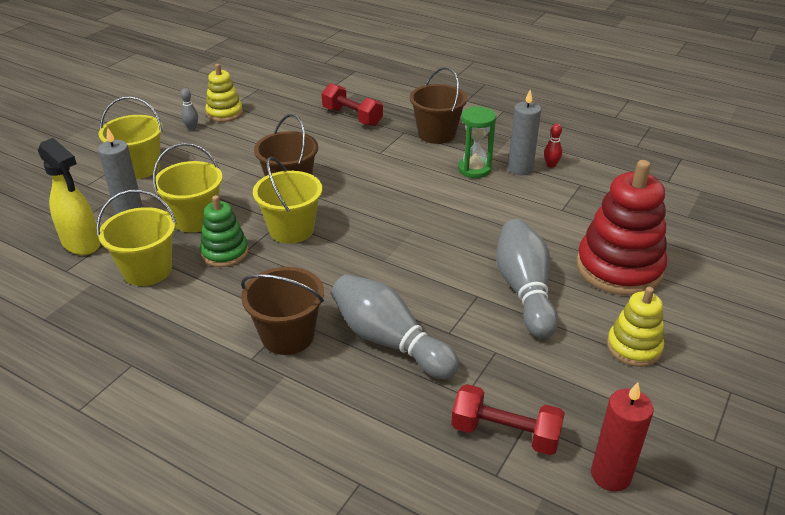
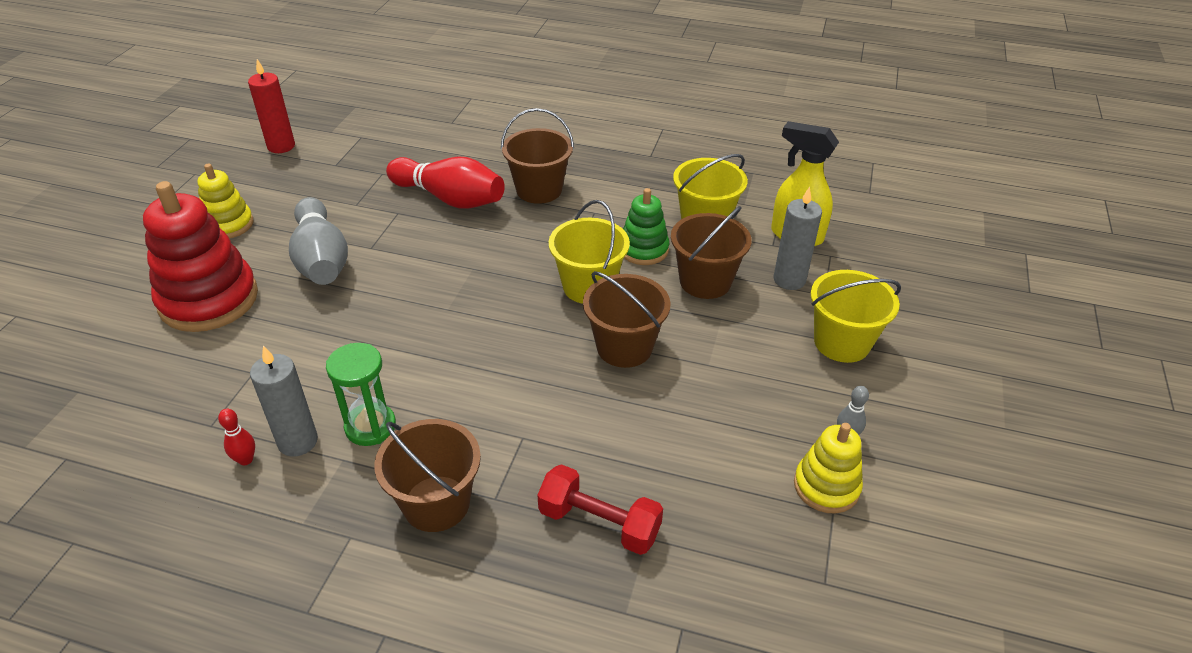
camera: 165 degrees right, 5 degrees up
yellow bucket [153,143,223,233] -> brown bucket [671,206,751,299]
grey bowling pin [331,274,459,379] -> red bowling pin [386,157,505,209]
red dumbbell [451,384,565,455] -> none

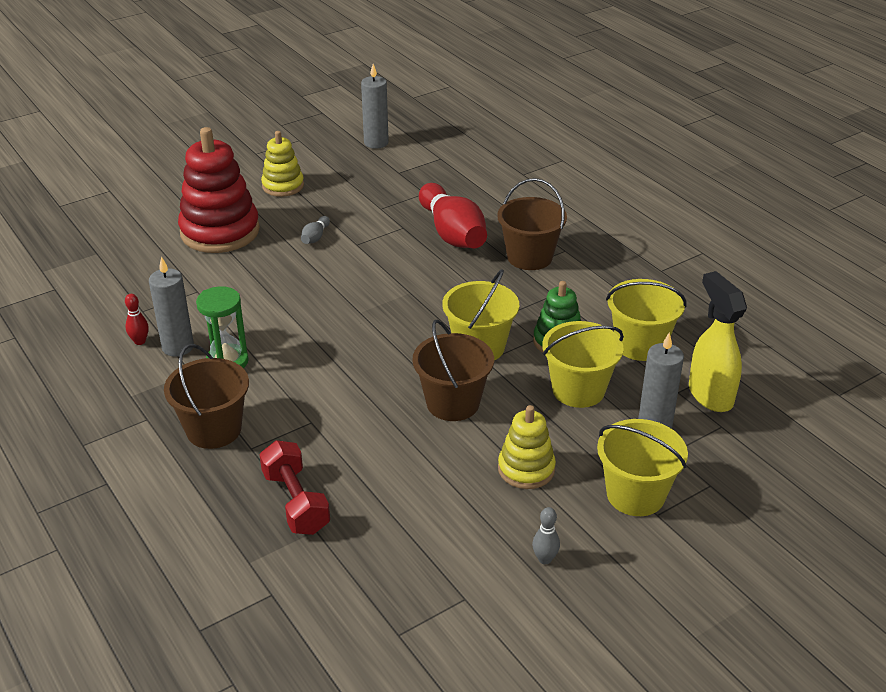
camera: 40 degrees right, 5 degrees down
red candle [248,59,295,153] -> grey candle [361,64,389,149]
grey bowling pin [289,197,348,285] -> grey bowling pin [301,216,330,244], size x0.41
brown bucket [671,206,751,299] -> yellow bucket [542,321,624,408]
yellow stacking toy [794,423,863,514] -> yellow stacking toy moved to [498,405,556,489]

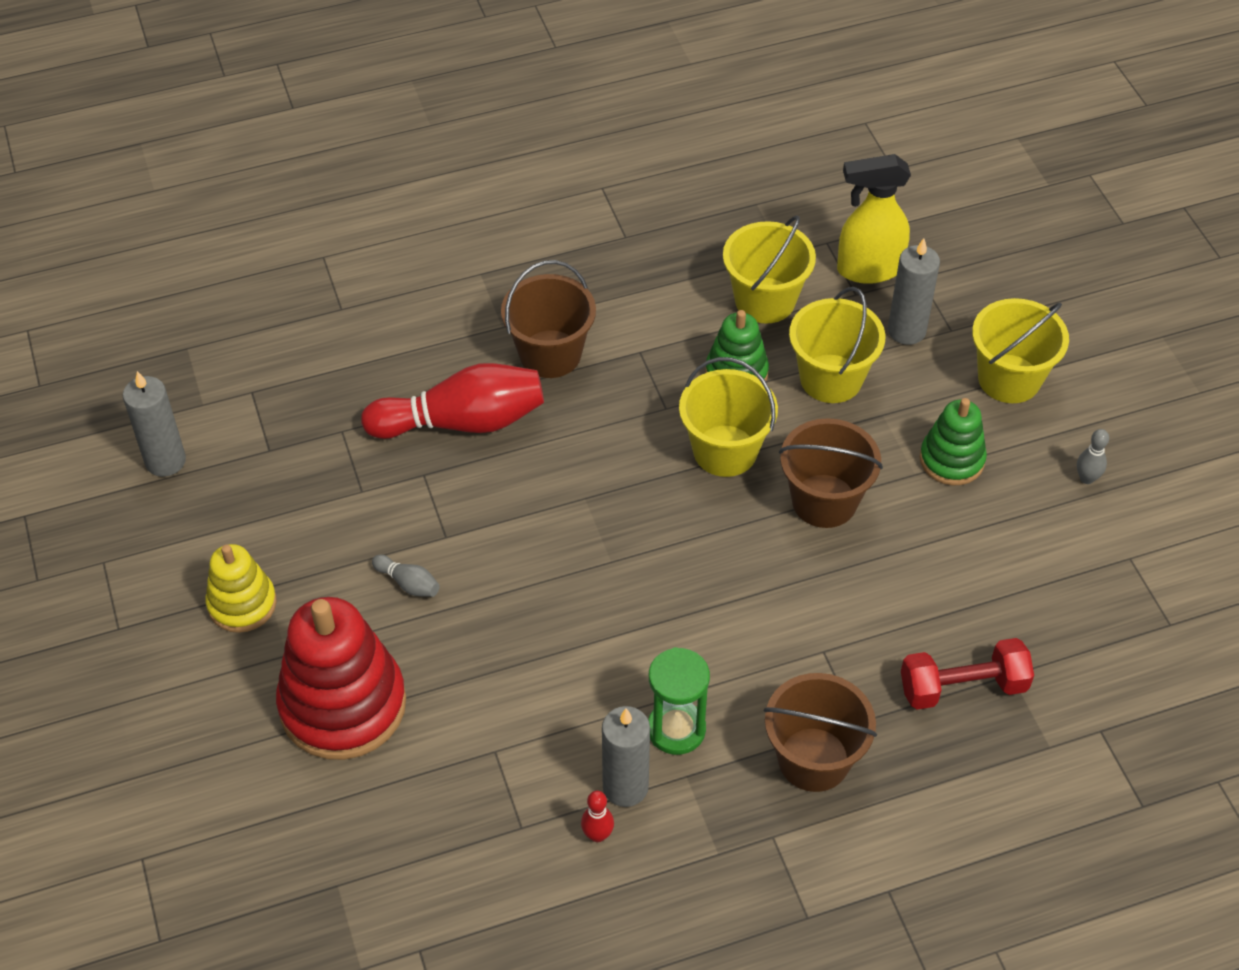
camera: 75 degrees left, 15 degrees up
yellow stacking toy [498,405,556,489] -> green stacking toy [920,398,987,485]

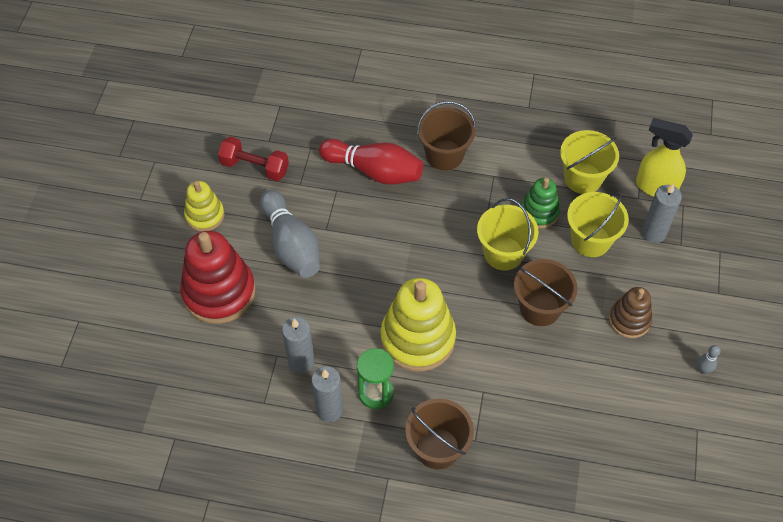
camera: 30 degrees right, 5 degrees up
grey candle [123,371,186,477] -> grey candle moved to [282,317,315,374]
grey bowling pin [372,555,440,597] -> grey bowling pin [260,190,320,278], size x2.43
red bowling pin [581,791,614,842] -> none
red dumbbell [901,638,1034,710] -> red dumbbell moved to [218,137,289,181]
green stacking toy [920,398,987,485] -> brown stacking toy [609,287,652,338]
yellow bucket [972,298,1069,403] -> none
none -> yellow stacking toy [381,278,456,372]

